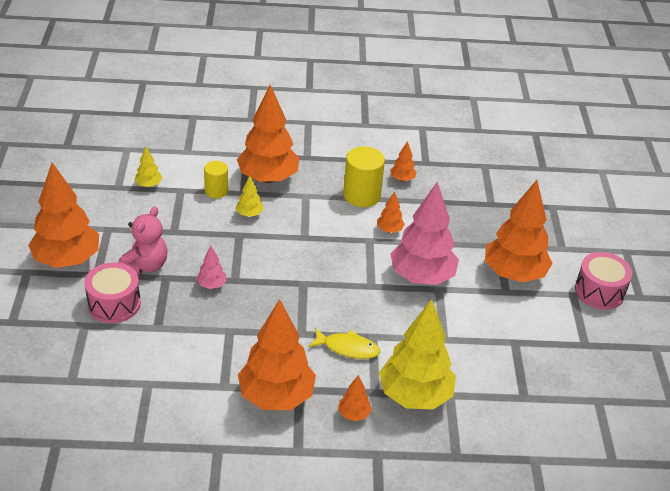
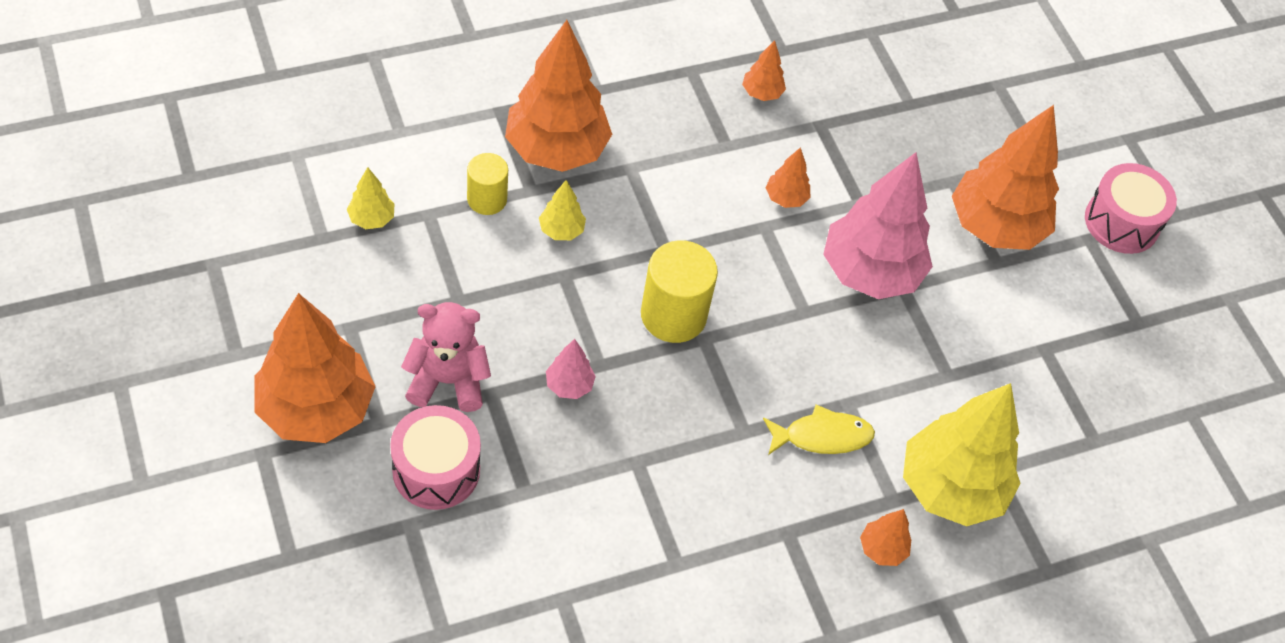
camera: 25 degrees left, 15 degrees up
pink teddy bear [118,207,168,274] -> pink teddy bear turned 90 degrees counterclockwise [401,302,491,412]
orange tree [238,299,316,410] -> none
yellow cylinder [343,146,385,207] -> yellow cylinder moved to [641,240,718,343]

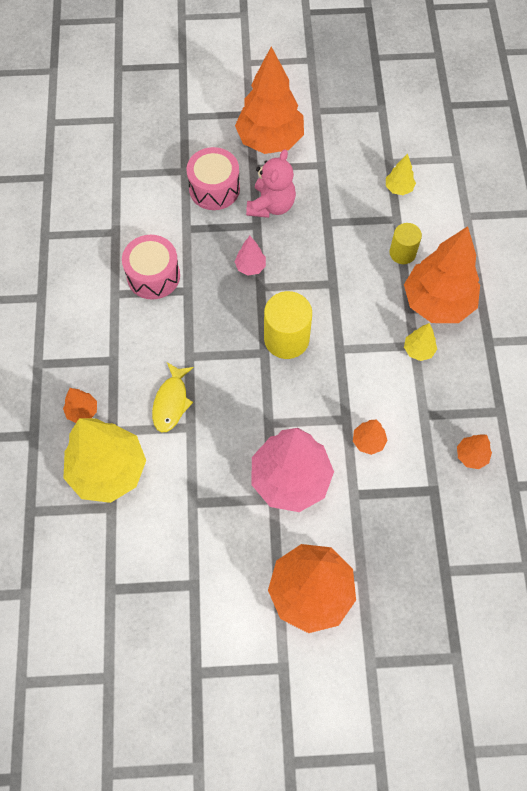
camera: 115 degrees right, 10 degrees up
yellow tree [539,180,586,240] -> yellow tree moved to [404,323,437,361]
pink drum [1085,163,1177,254] -> pink drum moved to [122,235,180,300]

